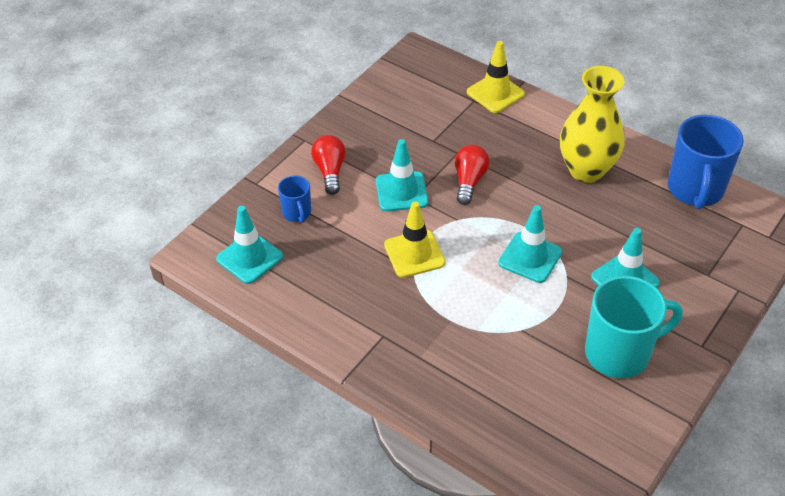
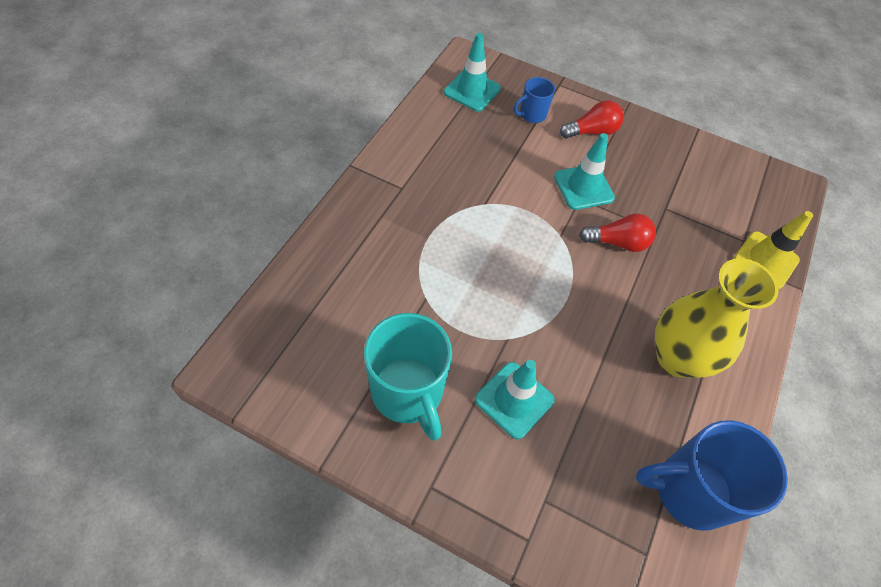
camera: 75 degrees right, 10 degrees up
yellow traffic cone [384,202,445,278] -> none
turquoise traffic cone [498,205,562,283] -> none

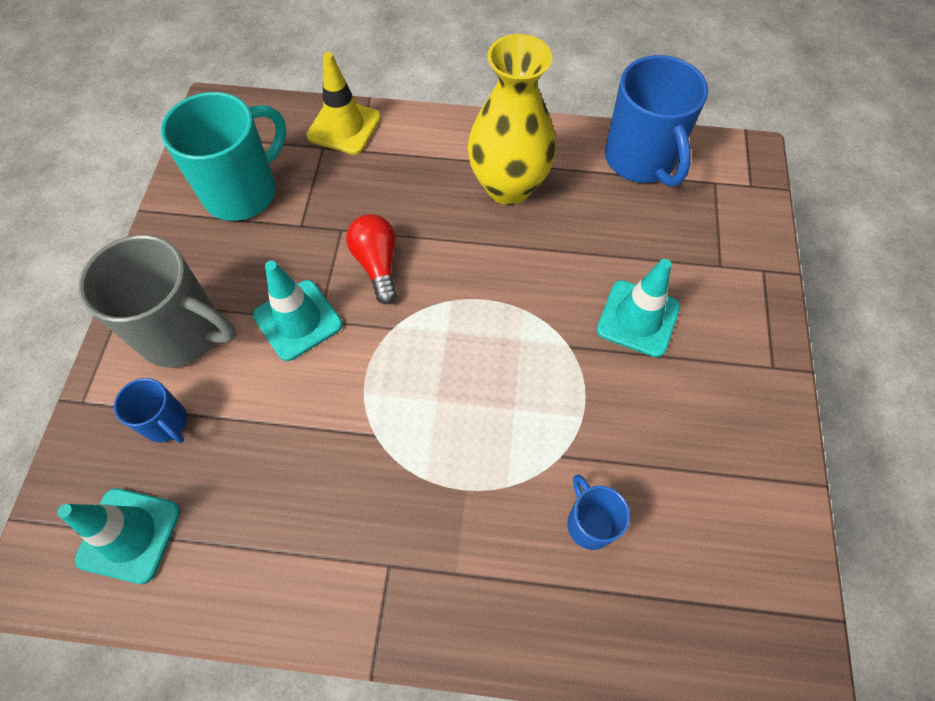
camera: 105 degrees left, 5 degrees up
turquoise mug [364,313,452,441] -> turquoise mug moved to [161,92,286,221]
red light bulb [560,100,624,139] -> grey mug [79,235,236,367]
none -> blue mug [567,475,630,550]

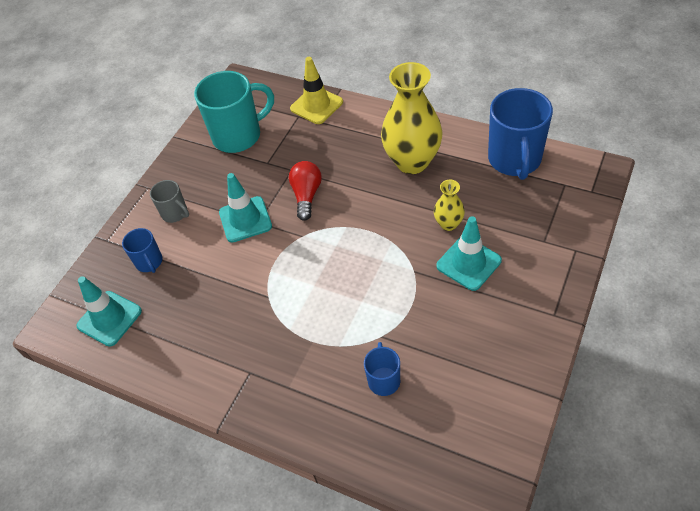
camera: 25 degrees right, 10 degrees down
grey mug [79,235,236,367] -> grey mug [150,180,189,223], size x0.51
none -> yellow vase [434,180,465,231]

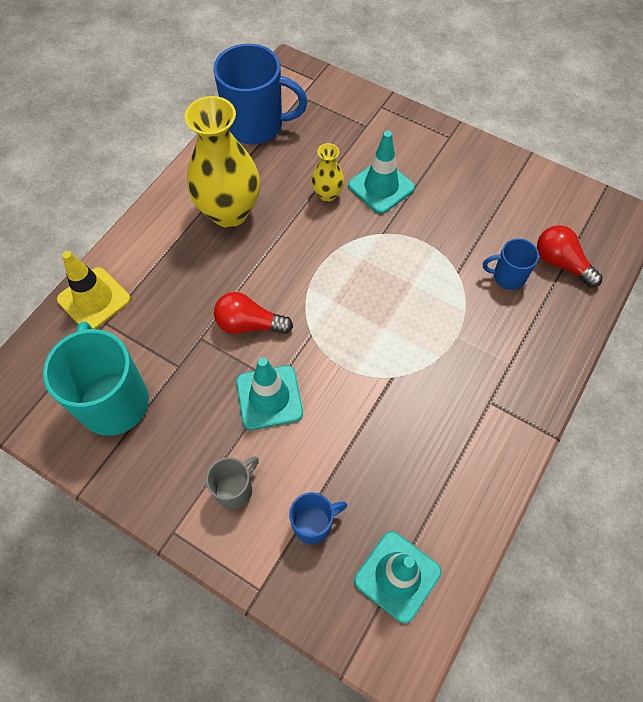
camera: 90 degrees left, 10 degrees up
none -> red light bulb [537,225,603,288]

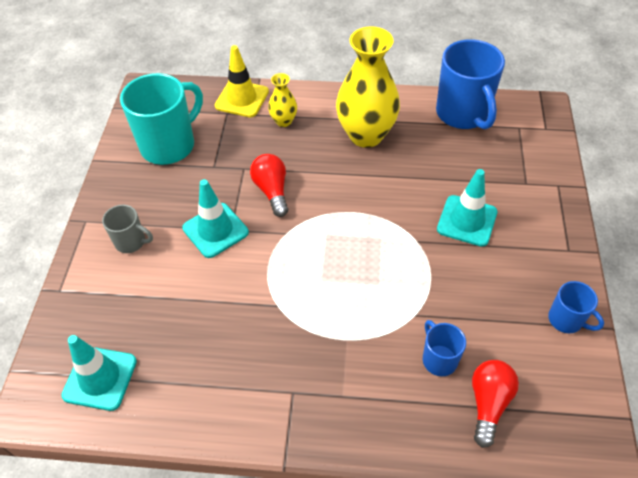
camera: 65 degrees right, 10 degrees down
blue mug [289,492,347,544] -> blue mug moved to [548,281,604,333]
yellow vase [311,143,345,202] -> yellow vase moved to [268,73,297,127]

